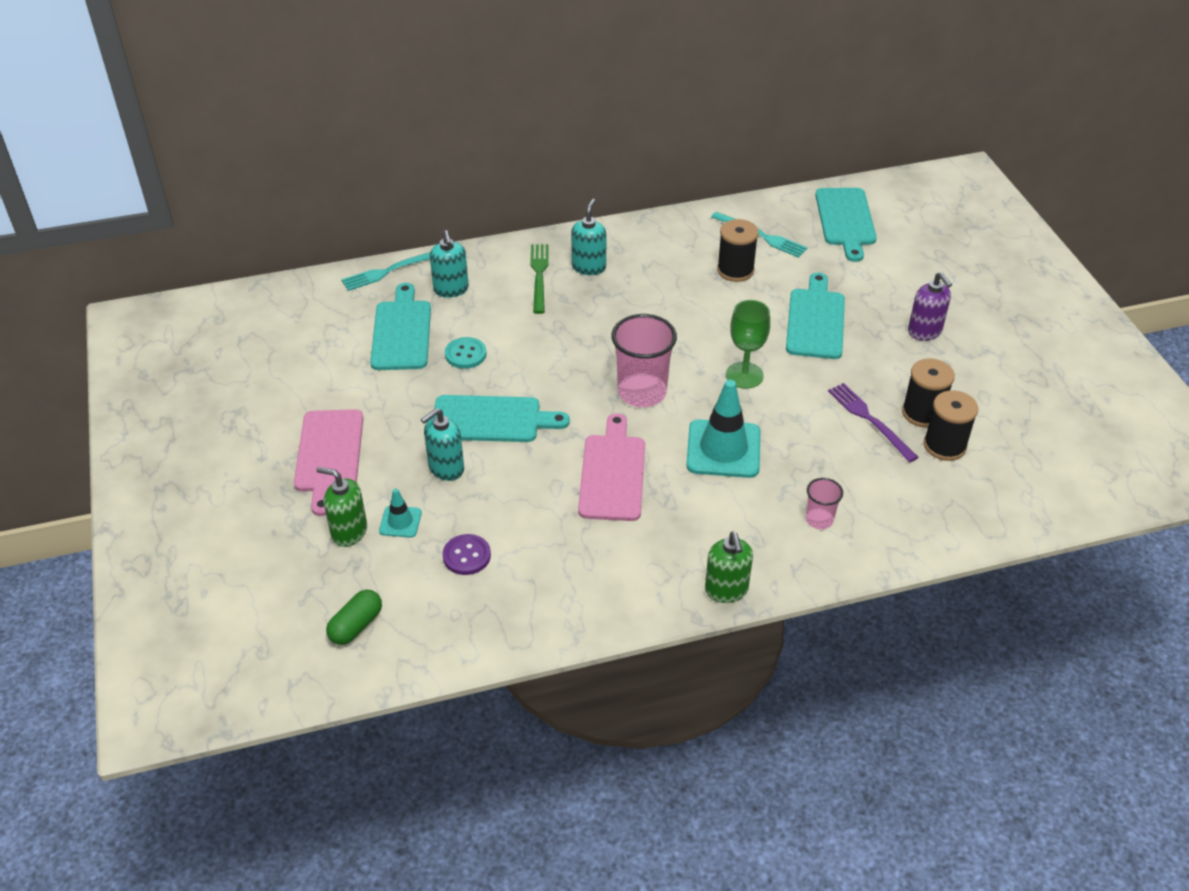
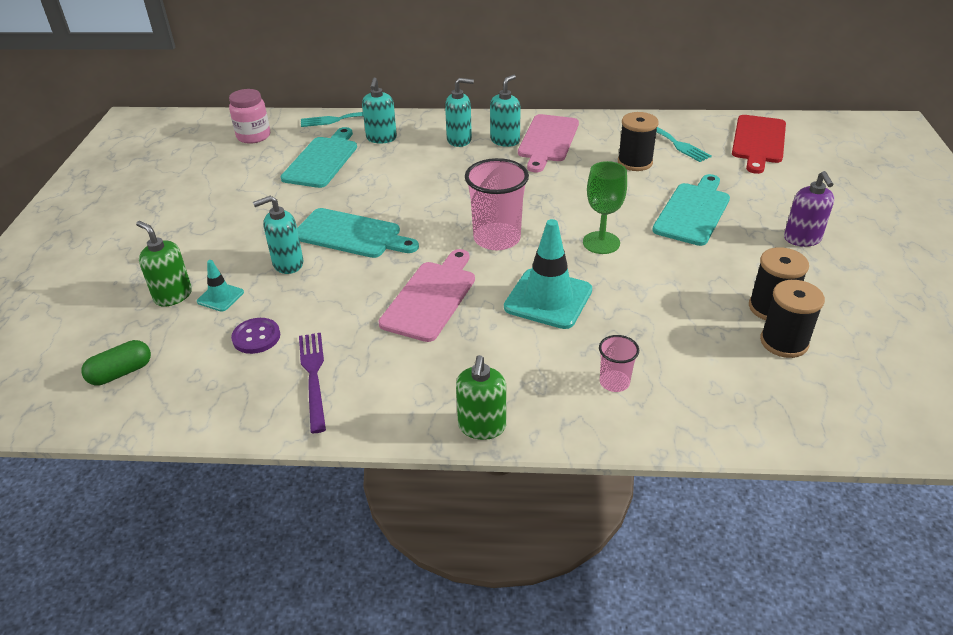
camera: 20 degrees right, 5 degrees down
pink cutting board [294,409,363,516] -> pink cutting board moved to [518,114,579,172]
turquoise button [445,337,487,369] -> none
green fork [531,244,549,314] -> turquoise soap dispenser [445,78,474,147]
turquoise cutting board [815,188,877,262] -> red cutting board [732,115,786,174]
purple fork [828,383,919,462] -> purple fork moved to [299,333,326,433]
none -> pink jar [229,89,270,144]

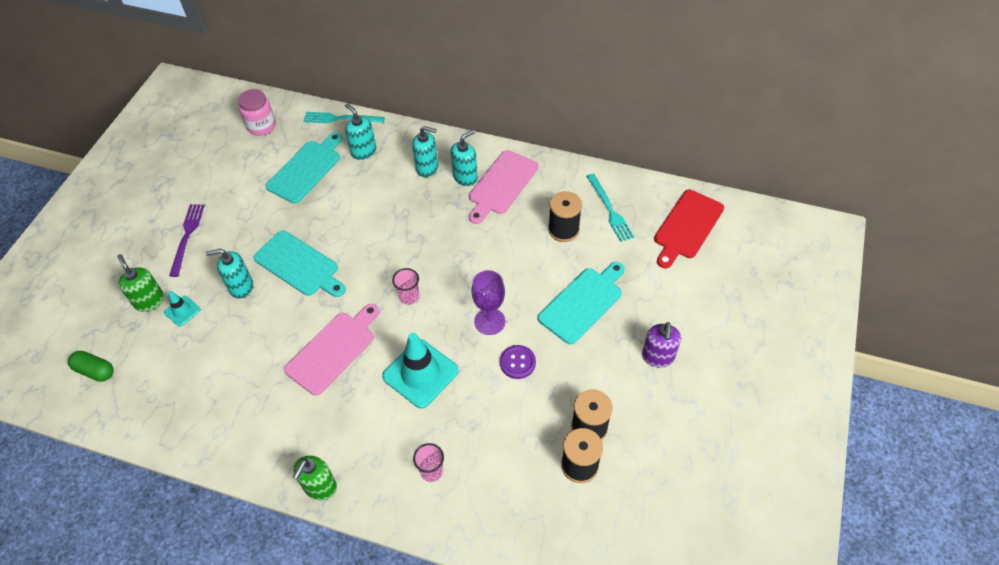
camera: 15 degrees right, 15 degrees up
green capsule [81,340,151,385] -> green capsule turned 45 degrees clockwise [68,351,114,382]
purple button [231,318,280,354] -> purple button moved to [500,345,536,379]
purple fork [299,333,326,433] -> purple fork moved to [169,204,205,277]
turquoise soap dispenser [362,78,397,143] -> turquoise soap dispenser turned 120 degrees clockwise [345,104,376,160]
pink cup [465,158,529,250] -> pink cup [392,268,419,305], size x0.52
green goblet [583,161,627,254] -> purple goblet [472,270,505,335]

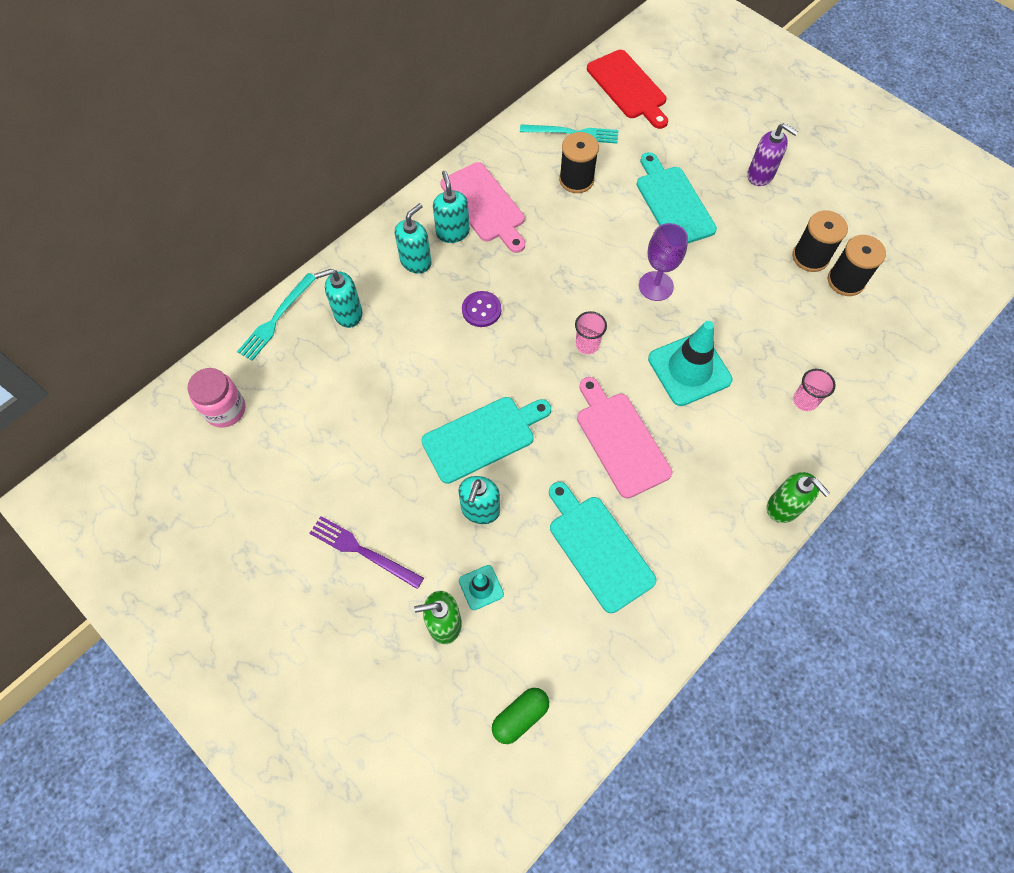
camera: 65 degrees left, 10 degrees up
turquoise cutting board [266,132,343,203] -> turquoise cutting board moved to [549,482,657,613]
purple button [500,345,536,379] -> purple button moved to [462,291,501,327]

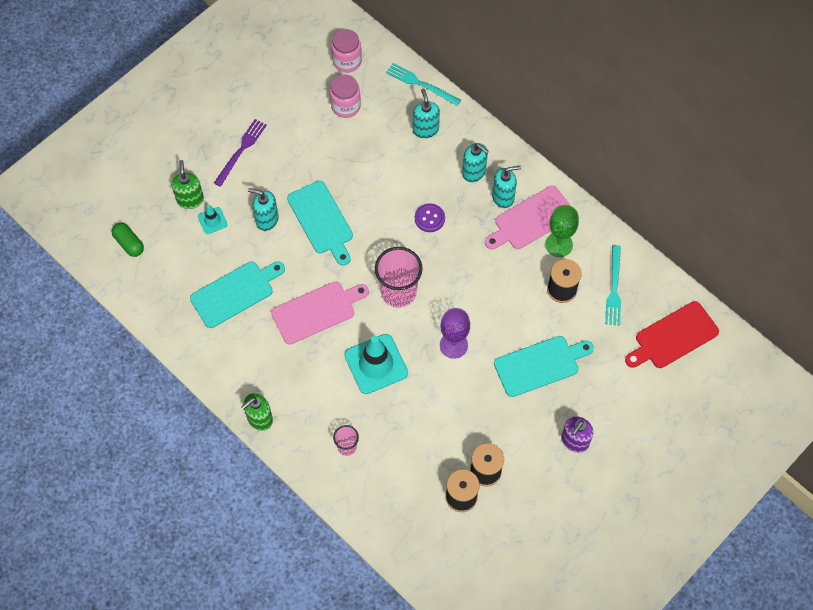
camera: 90 degrees right, 0 degrees up
pink cup [575,311,607,354] -> pink cup [375,247,423,308], size x1.93
none -> pink jar [330,74,361,118]
none -> green goblet [545,205,579,257]

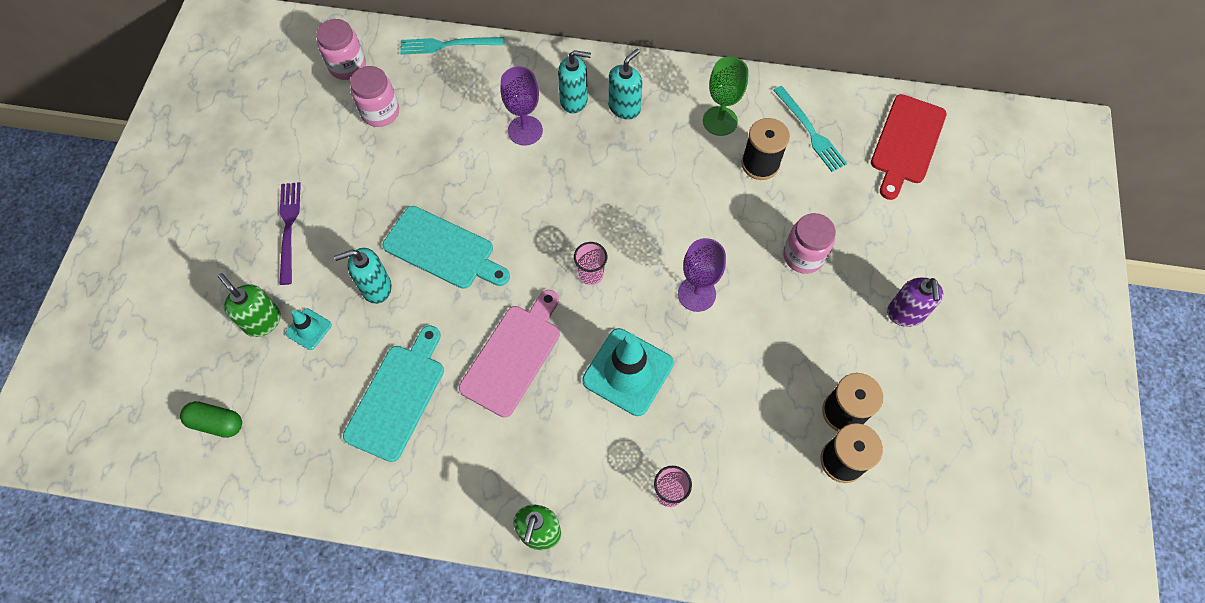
camera: 35 degrees left, 0 degrees up
pink cup [375,247,423,308] -> pink cup [574,242,607,285], size x0.52
turquoise soap dispenser [413,89,440,138] -> none
purple button [415,203,445,232] -> none
pink cutting board [485,186,571,250] -> none
turquoise cutting board [494,336,594,397] -> pink jar [783,213,836,274]
none -> purple goblet [501,66,543,145]

